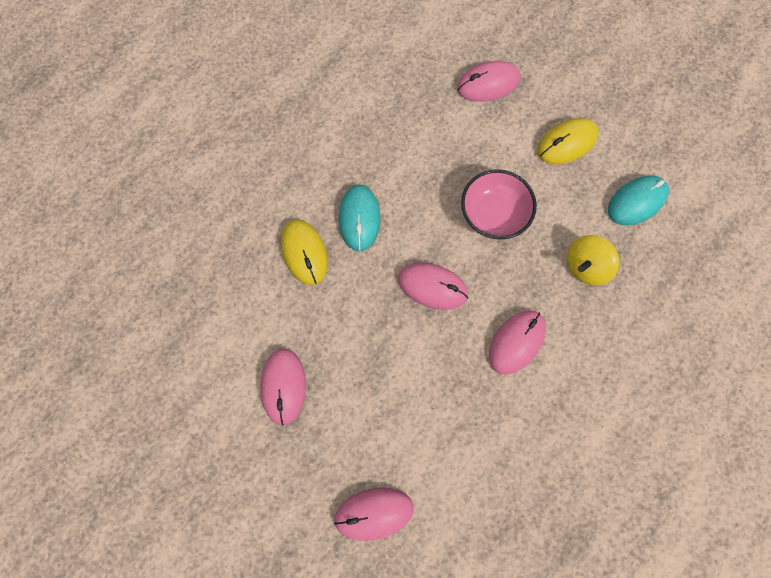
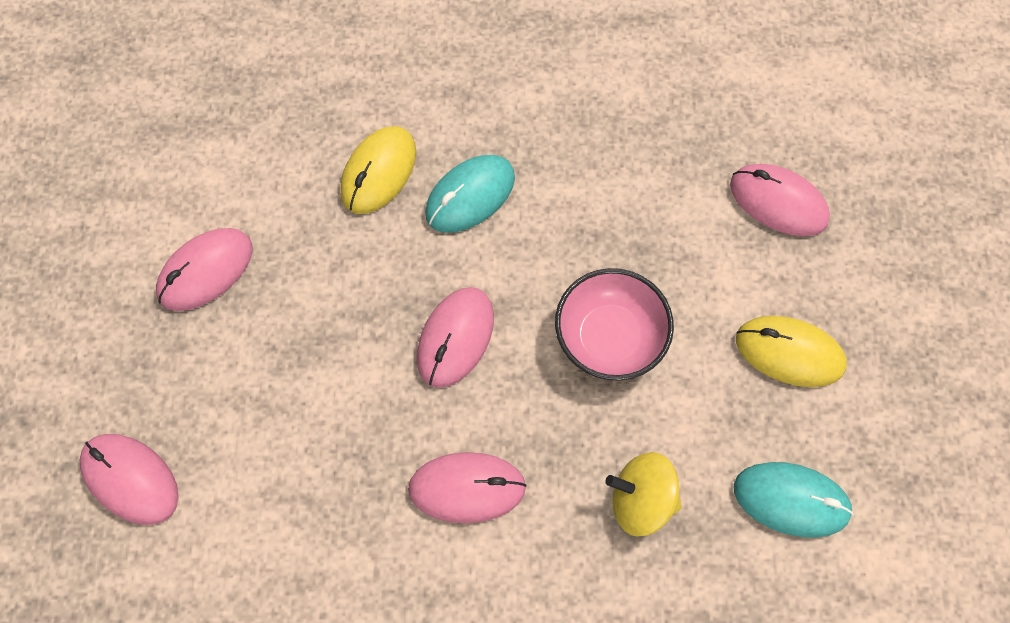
camera: 50 degrees right, 5 degrees down
pink mouse [398,263,468,310] -> pink mouse turned 45 degrees clockwise [417,287,494,388]

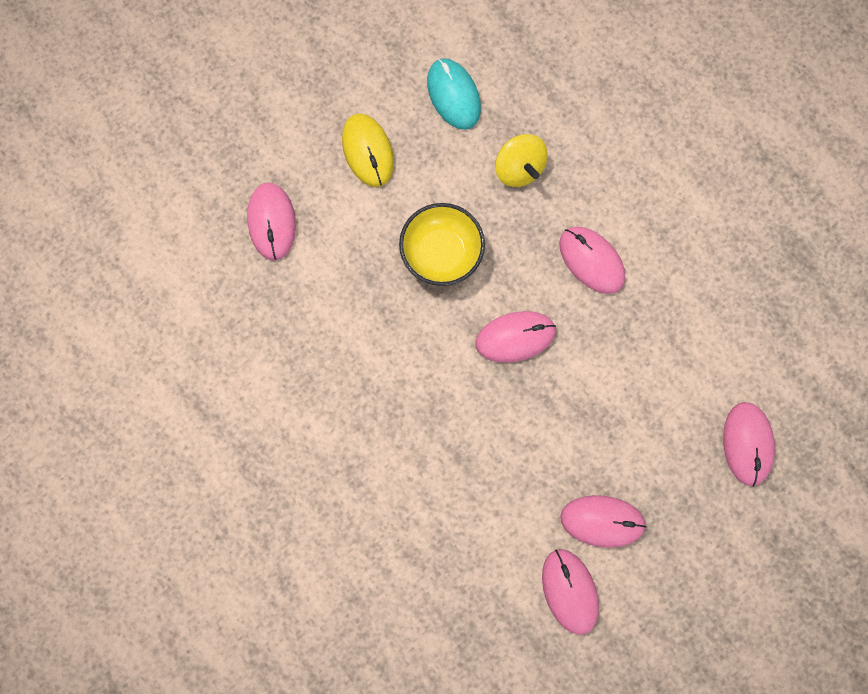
camera: 130 degrees left, 10 degrees up
yellow mouse [340,126,416,214] -> none
turquoise mouse [425,155,515,233] -> none
pink bowl [555,268,674,381] -> yellow bowl [399,203,485,286]
none -> pink mouse [542,549,599,635]

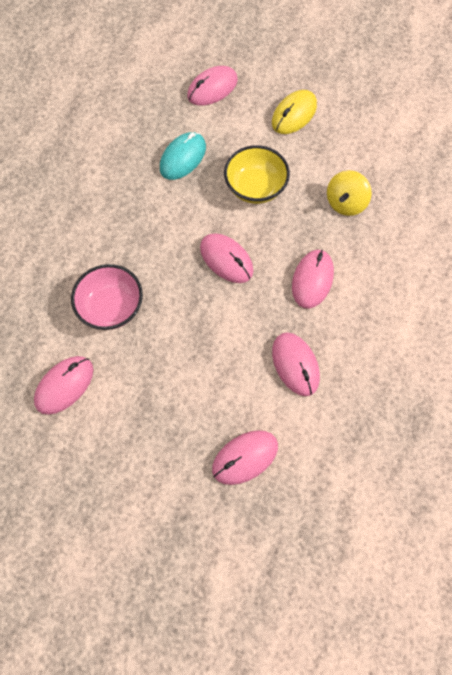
camera: 60 degrees right, 10 degrees down
turquoise mouse [427,58,481,130] -> turquoise mouse moved to [160,132,206,180]
pink mouse [560,495,647,548] -> pink mouse moved to [272,332,320,396]
none -> pink bowl [71,264,143,330]

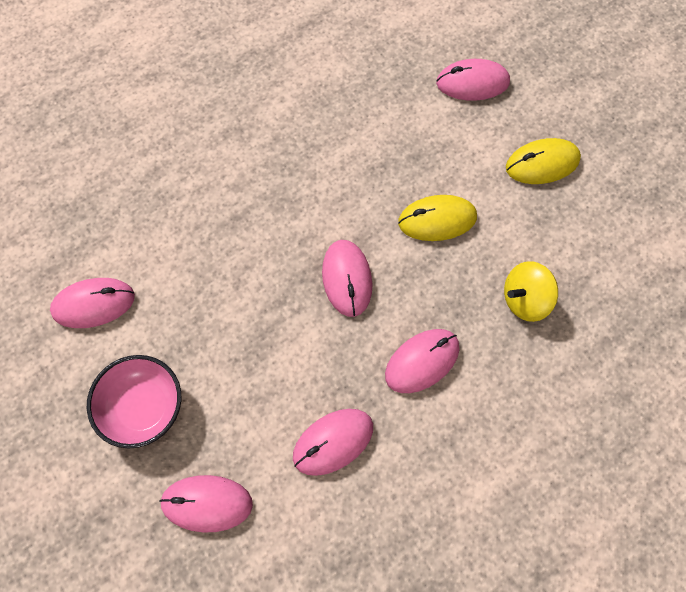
camera: 35 degrees right, 0 degrees up
pink bowl [71,264,143,330] -> pink bowl moved to [87,355,181,449]
turquoise mouse [160,132,206,180] -> none
yellow bowl [224,145,290,204] -> yellow mouse [398,195,477,241]
pink mouse [272,332,320,396] -> pink mouse turned 45 degrees clockwise [293,409,373,476]

